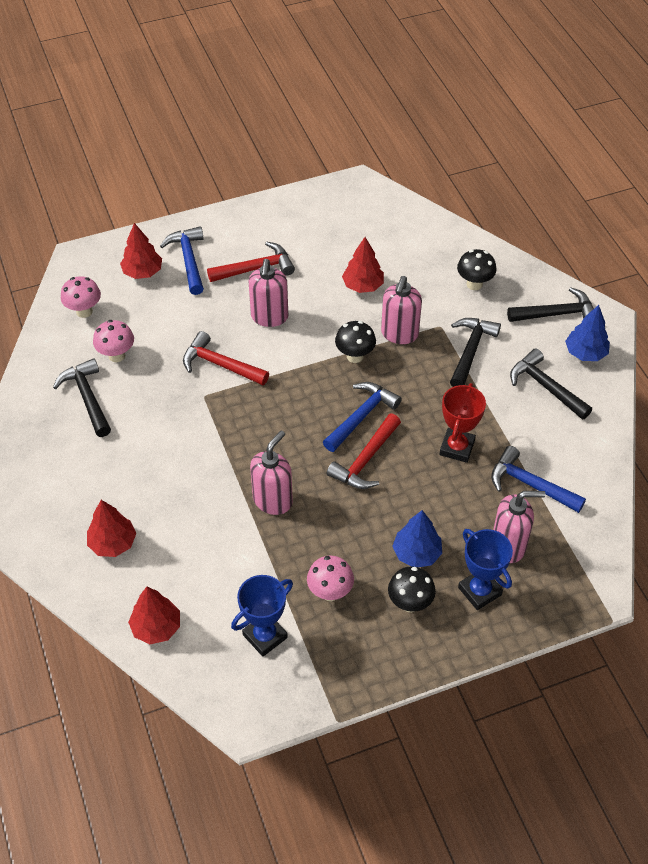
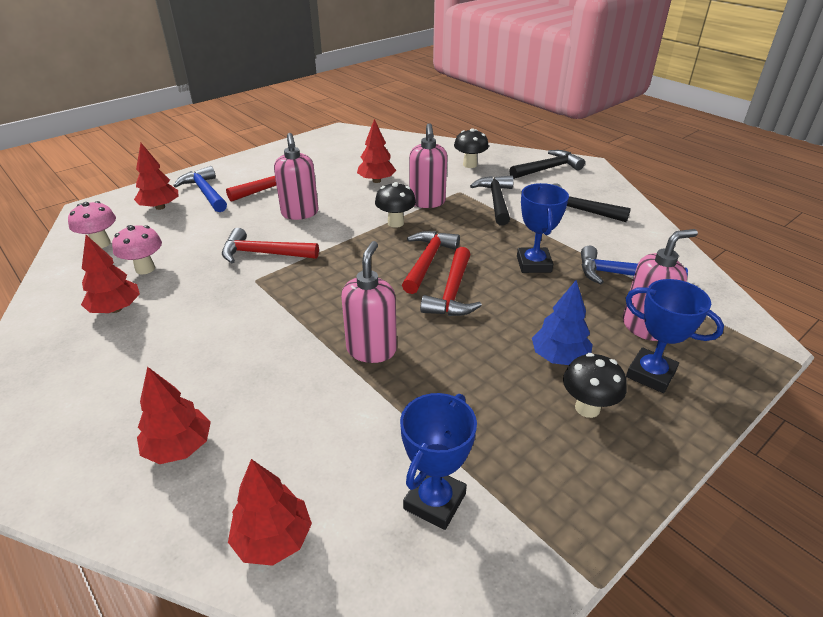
camera: 20 degrees left, 15 degrees down
black hammer [53,358,111,437] -> red tree [81,235,140,313]
pink mushroom [307,556,354,601] -> none
blue hammer [323,382,402,452] -> red hammer [402,231,460,294]
red trophy [439,383,486,463] -> blue trophy [517,183,569,273]
blue tree [565,305,610,361] -> none

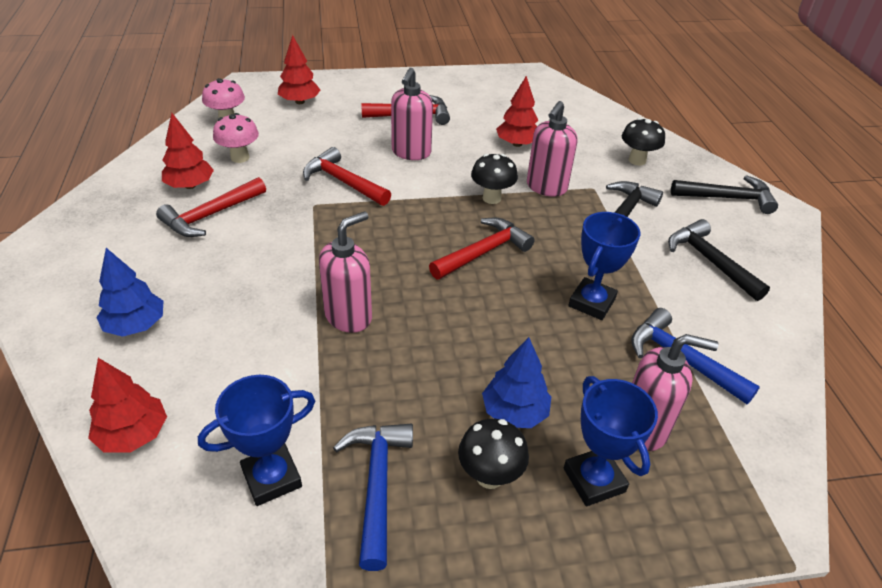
camera: 30 degrees right, 5 degrees up
red tree [137,367,211,464] -> blue tree [96,248,163,337]
blue hammer [173,166,227,212] -> blue hammer moved to [333,424,413,571]
red hammer [420,247,482,316] -> red hammer moved to [156,177,266,237]

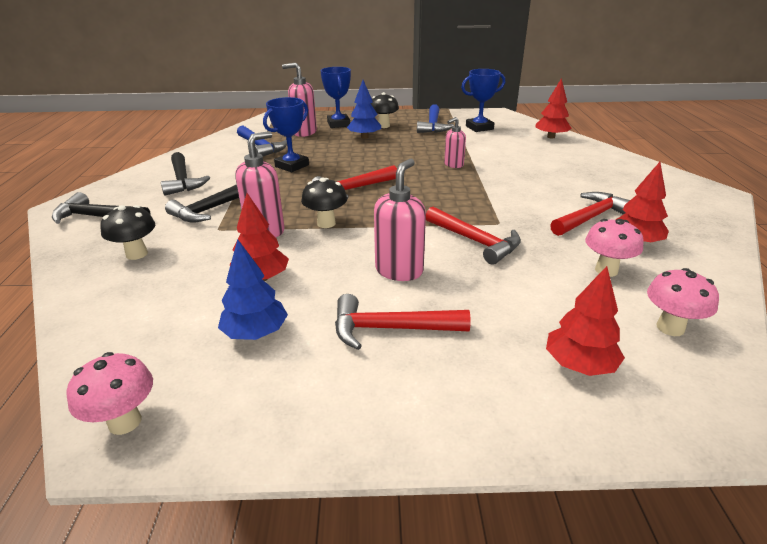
camera: 170 degrees left, 10 degrees down
blue tree [96,248,163,337] -> blue tree moved to [218,239,288,340]
pink soap dispenser [319,211,372,333] -> pink soap dispenser [444,117,466,168], size x0.62
none -> pink mushroom [67,352,153,435]

